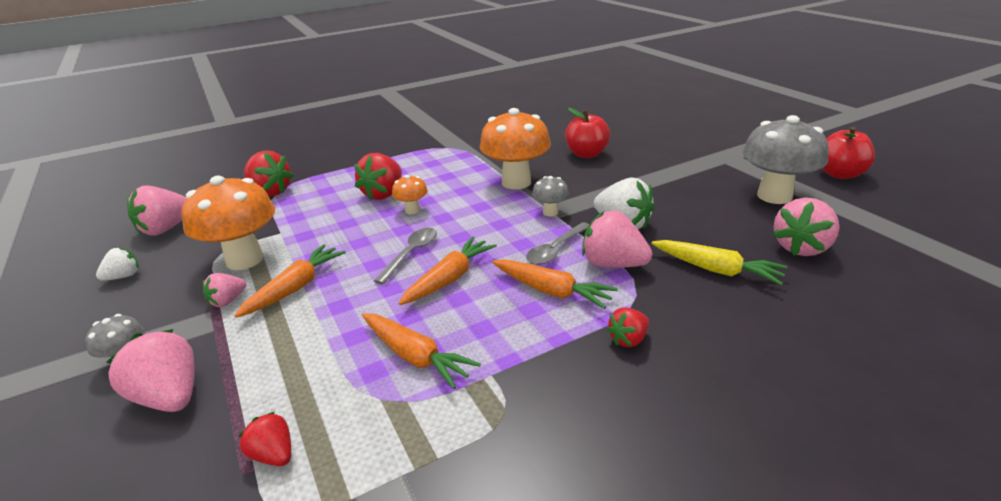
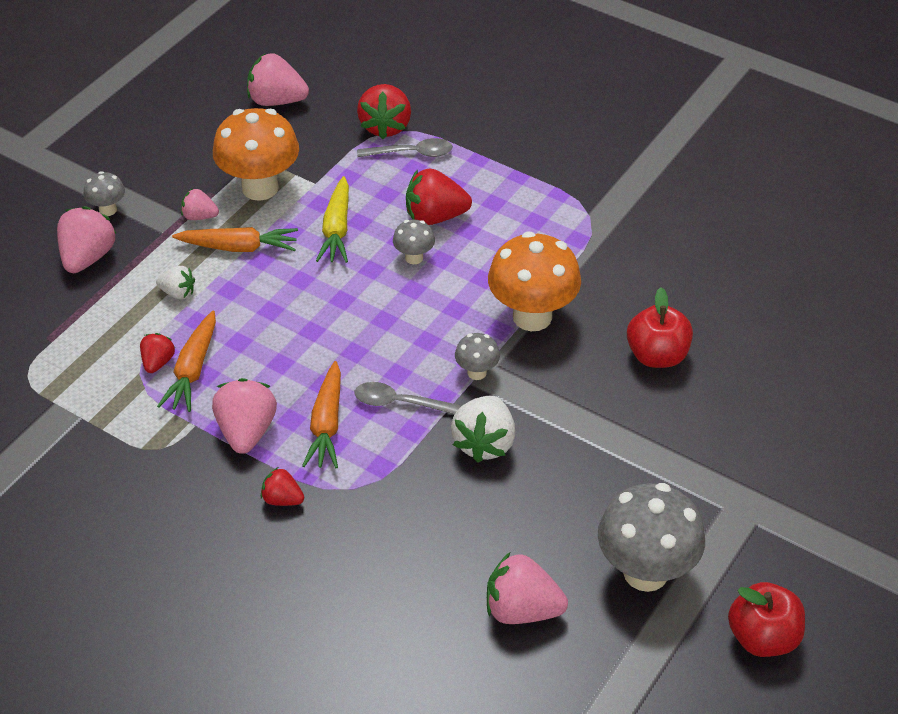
camera: 60 degrees right, 15 degrees up
white strawberry [96,247,139,281] -> white strawberry moved to [156,266,195,299]
red strawberry [238,412,291,466] -> red strawberry moved to [140,333,175,373]
grey spoon [374,228,437,284] -> grey spoon moved to [357,138,453,157]
orange mushroom [392,175,428,214] -> grey mushroom [393,220,435,264]
orange carrot [399,237,497,305] -> none
pink strawberry [582,210,652,268] -> pink strawberry moved to [212,378,277,454]
yellow carrot [651,240,787,285] -> yellow carrot moved to [316,176,349,263]

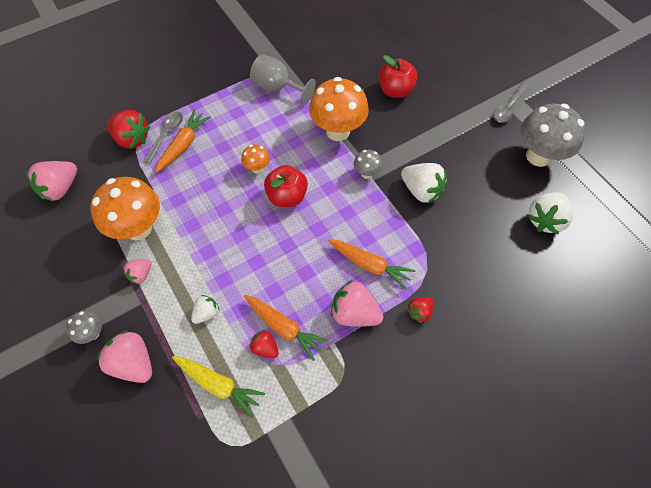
camera: 65 degrees left, 15 degrees up
orange carrot [172,227,298,252] -> orange carrot moved to [155,110,211,173]
yellow carrot [316,176,349,263] -> yellow carrot moved to [172,356,265,418]
grey spoon [355,382,462,414] -> grey spoon moved to [493,83,529,122]
grey mushroom [393,220,435,264] -> orange mushroom [241,144,270,174]
red strawberry [406,168,472,225] -> none
pink strawberry [487,553,568,624] -> white strawberry [527,192,573,235]
red apple [728,582,805,657] -> red apple moved to [264,165,308,207]
none -> grey goblet [250,54,316,106]

